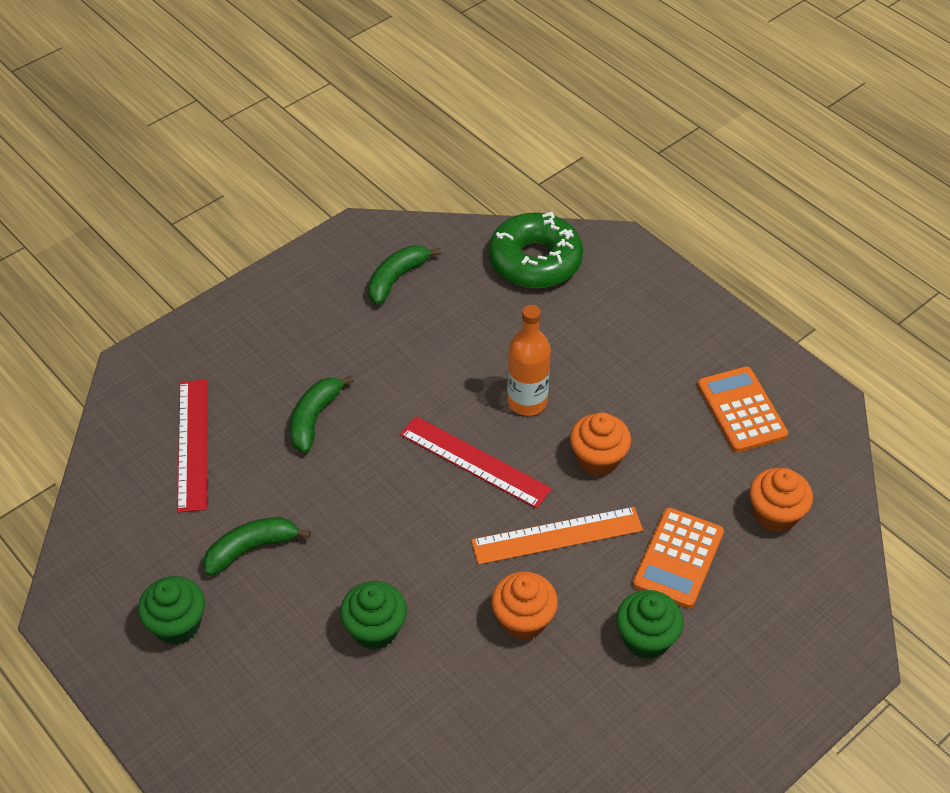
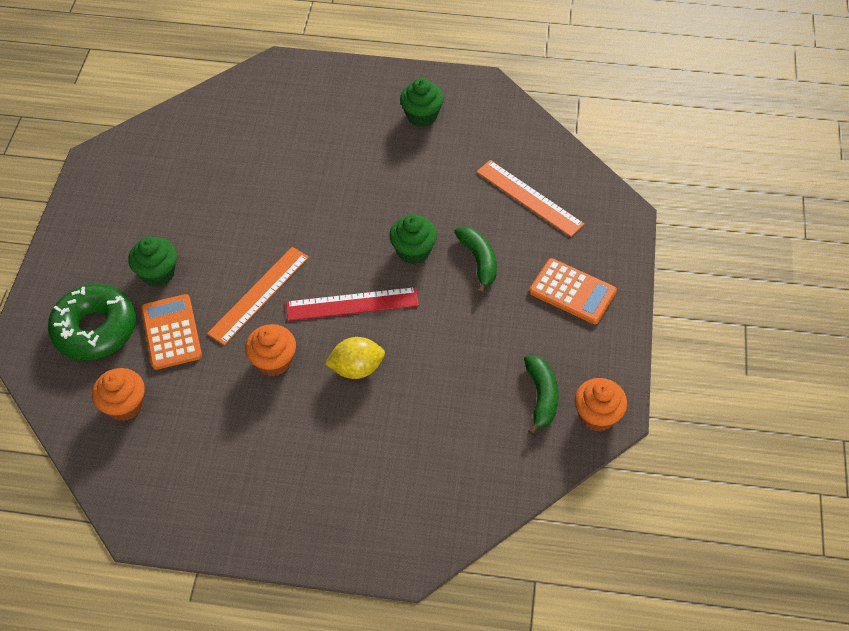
camera: 140 degrees right, 5 degrees up
red ruler [177,380,207,513] -> orange ruler [477,160,585,237]
green banana [203,517,311,576] -> none
green cupcake [340,581,407,650] -> green cupcake moved to [389,214,437,264]
green donut [489,212,583,288] -> green donut moved to [48,284,136,360]
orange cupcake [491,571,558,640] -> orange cupcake moved to [574,378,627,432]
orange bottle [507,305,551,416] -> yellow lemon [325,337,385,379]
orange calculator [697,366,788,452] -> orange calculator moved to [529,258,617,324]

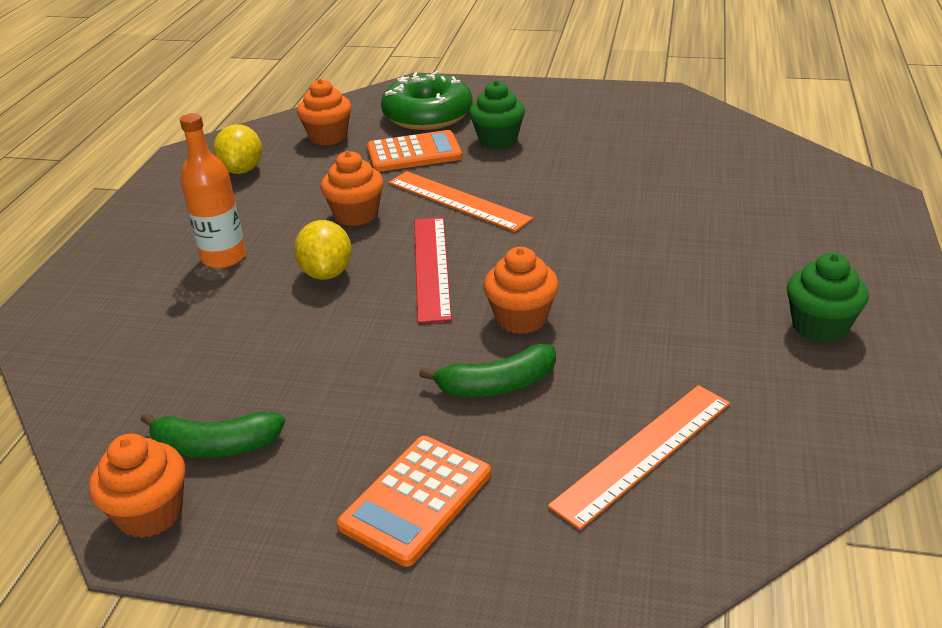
camera: 95 degrees right, 20 degrees down
green cupcake [389,214,437,264] -> orange cupcake [483,247,559,334]
none -> orange bottle [180,113,246,268]
none -> yellow lemon [213,124,262,174]

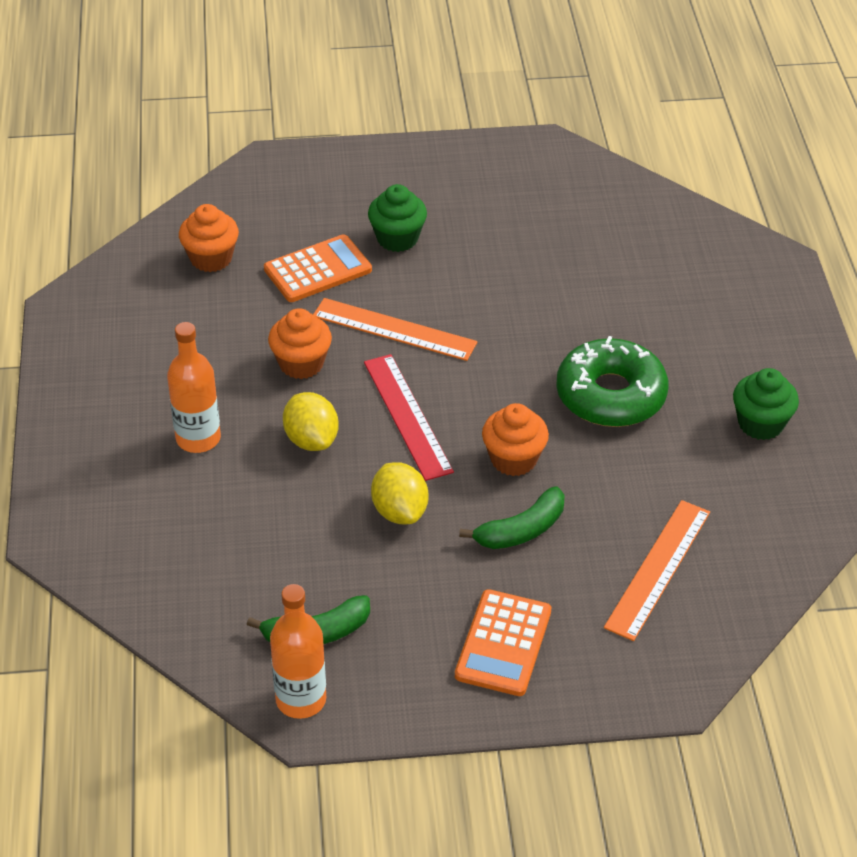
camera: 20 degrees left, 10 degrees up
orange cupcake [89,434,185,538] -> orange bottle [270,584,326,719]
yellow lemon [213,124,262,174] -> yellow lemon moved to [371,462,428,524]
green donut [381,71,473,130] -> green donut moved to [556,336,668,427]

